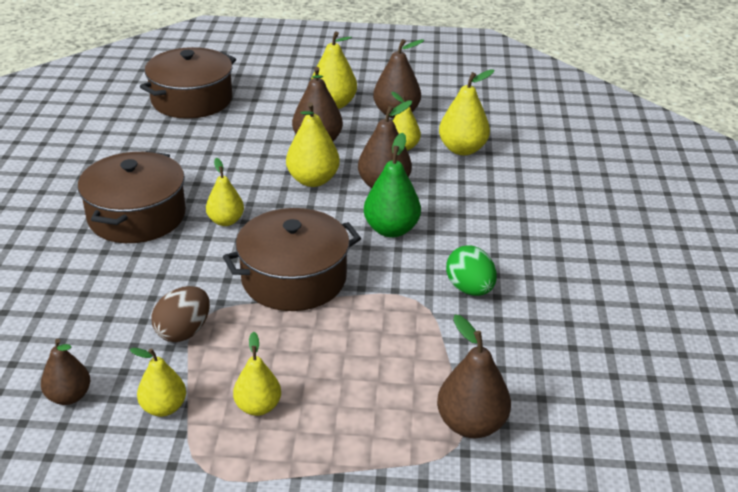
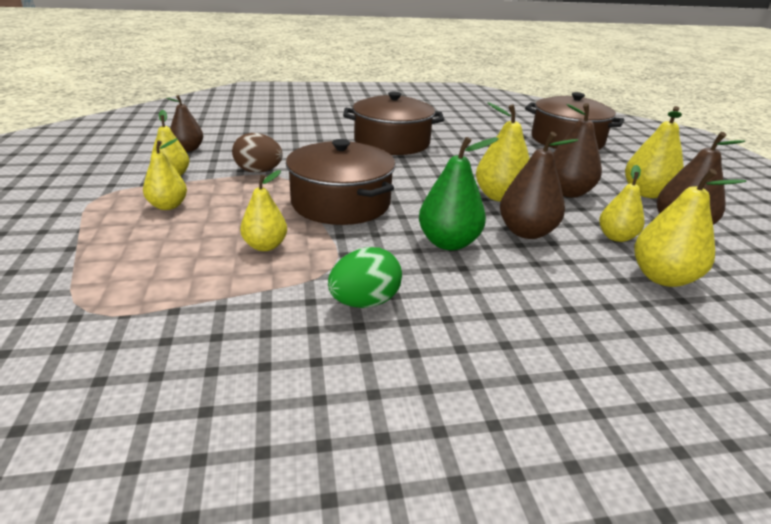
camera: 75 degrees right, 5 degrees down
yellow pear [206,158,244,226] -> yellow pear moved to [240,170,287,251]
brown pear [437,315,511,438] -> none

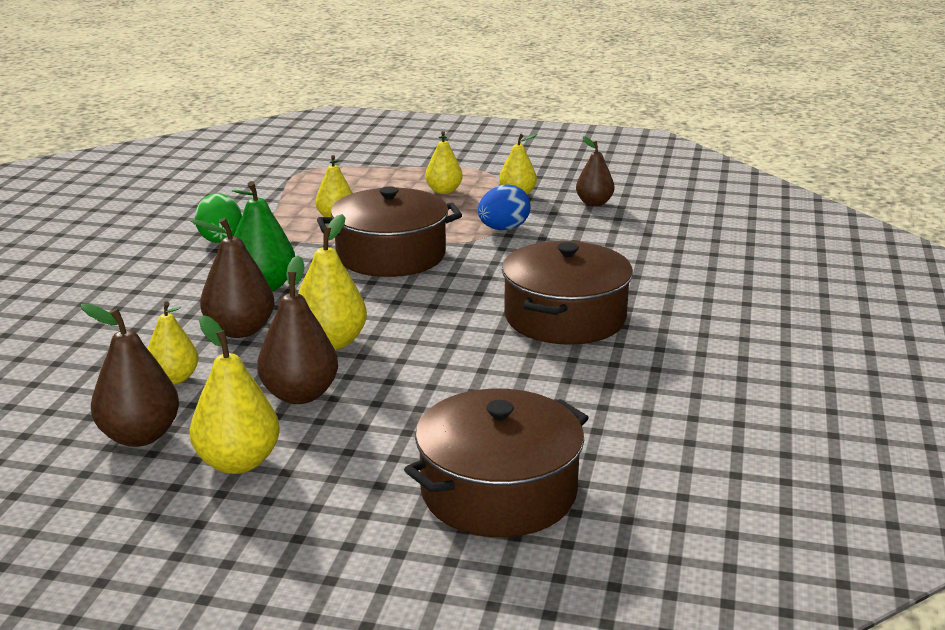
camera: 115 degrees right, 5 degrees down
brown egg [232,133,283,173] -> blue egg [478,184,531,230]
yellow pear [634,169,746,287] -> none

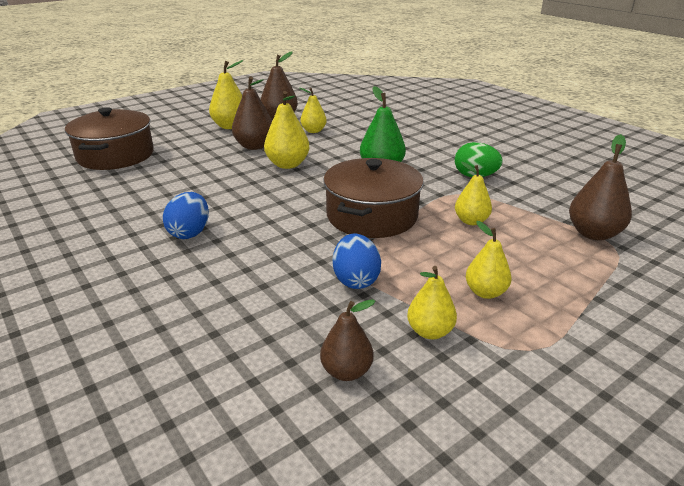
camera: 130 degrees right, 5 degrees up
brown pear [191,218,274,338] -> brown pear moved to [569,134,632,241]
brown pot [502,241,633,345] -> blue egg [163,192,209,239]

